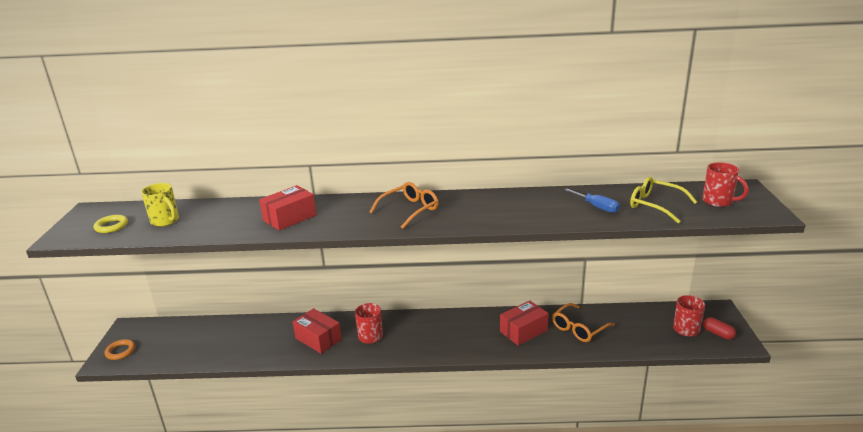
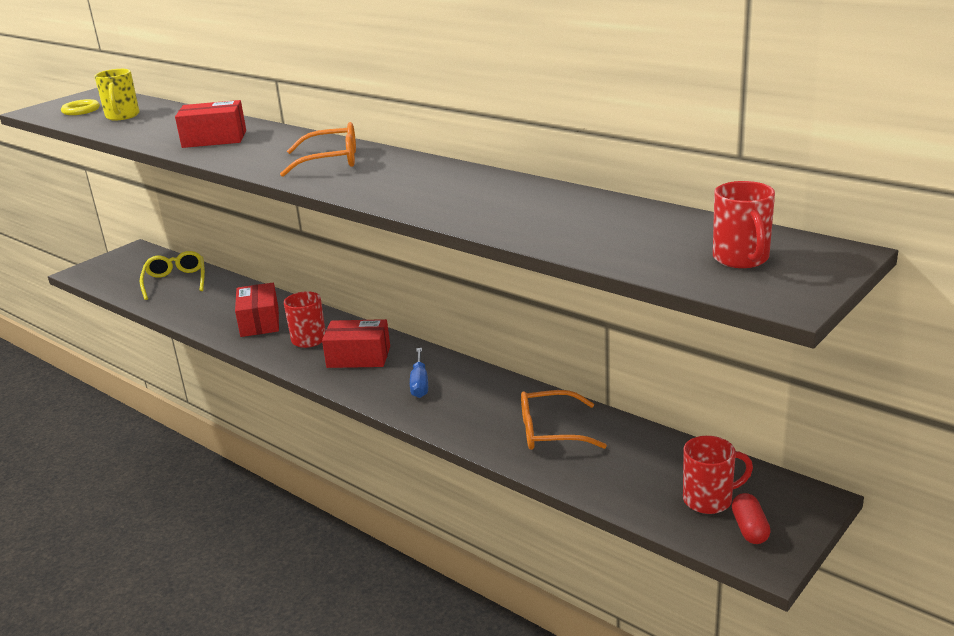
camera: 40 degrees right, 0 degrees up
orange ring [105,339,135,360] -> none
red box [500,300,549,345] -> red box moved to [322,319,390,368]
blue screwdriver [564,188,620,213] -> blue screwdriver moved to [410,348,428,398]
yellow glasses [630,177,697,223] -> yellow glasses moved to [140,251,205,300]

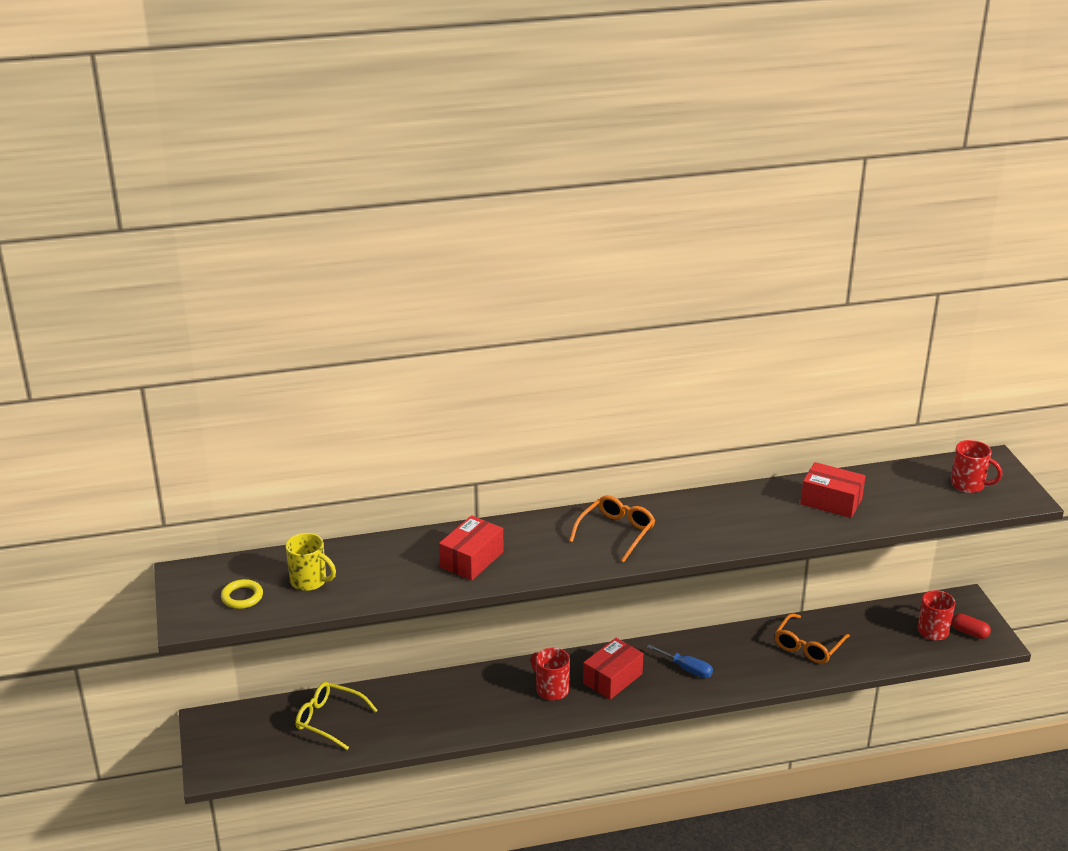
camera: 55 degrees left, 5 degrees up
red box [235,283,279,337] -> red box moved to [800,462,865,518]

